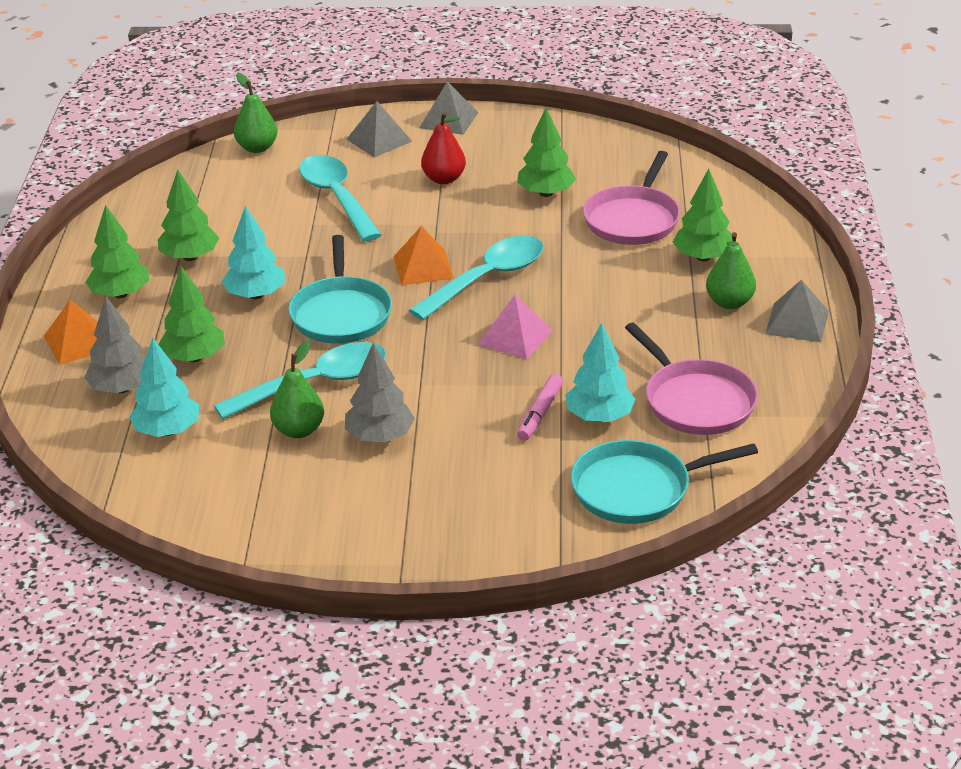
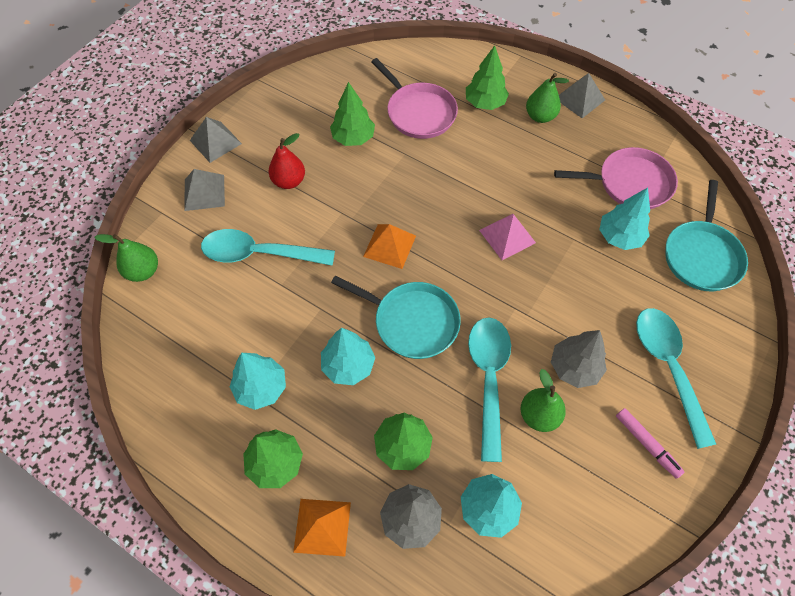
camera: 60 degrees left, 25 degrees up
green tree [158,169,219,261] -> turquoise tree [230,353,286,410]
turquoise spoon [409,236,544,320] -> turquoise spoon moved to [636,308,716,449]
pink marker [517,374,563,441] -> pink marker moved to [616,408,684,479]

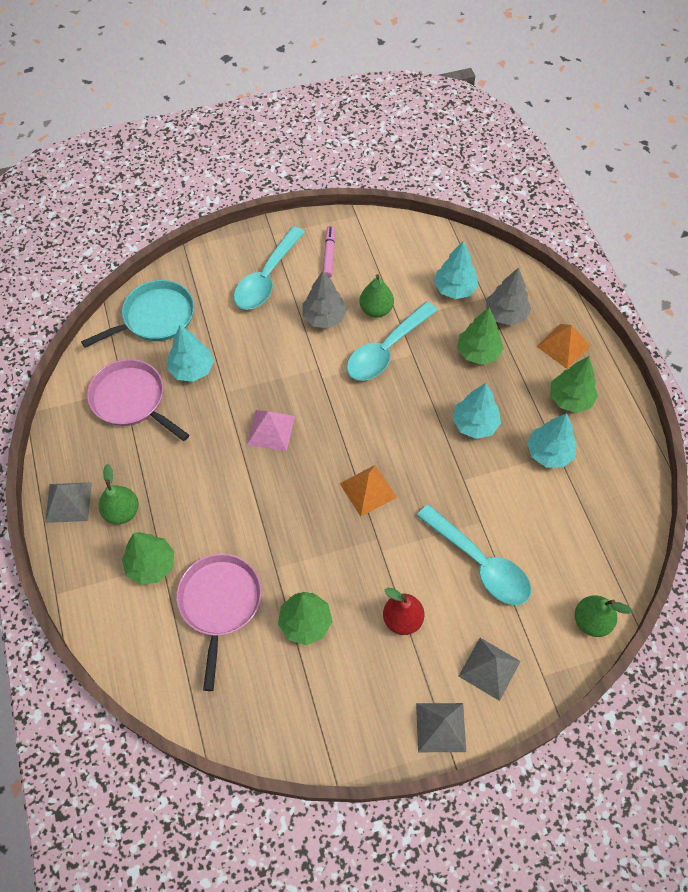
camera: 140 degrees left, 0 degrees up
turquoise pan [331,275,461,359] -> none

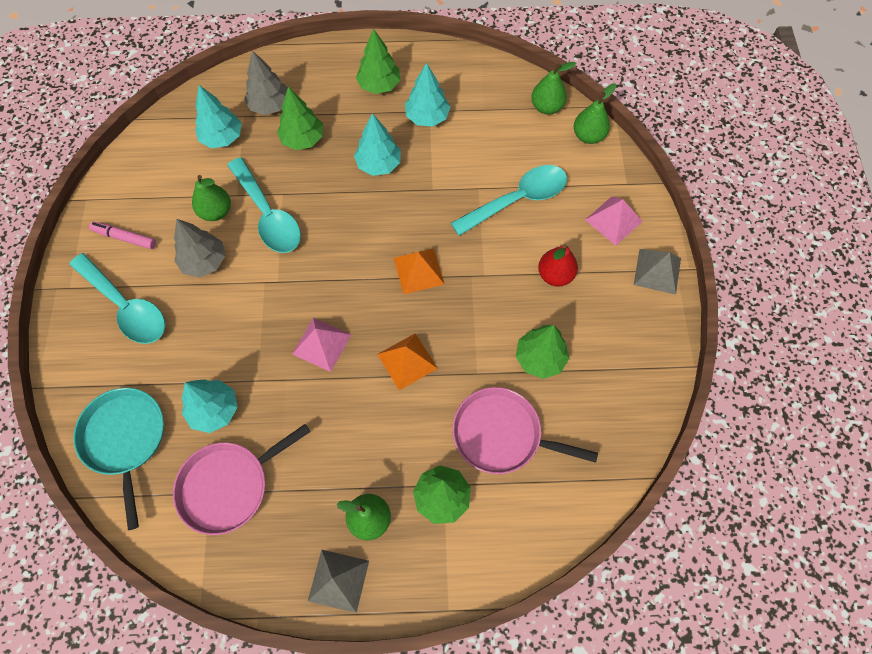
camera: 75 degrees left, 5 degrees up
grey pyramid [459,638,521,701] -> pink pyramid [585,196,643,246]
orange pyramid [536,324,591,369] -> orange pyramid moved to [377,333,438,390]
none -> green pear [531,62,576,114]

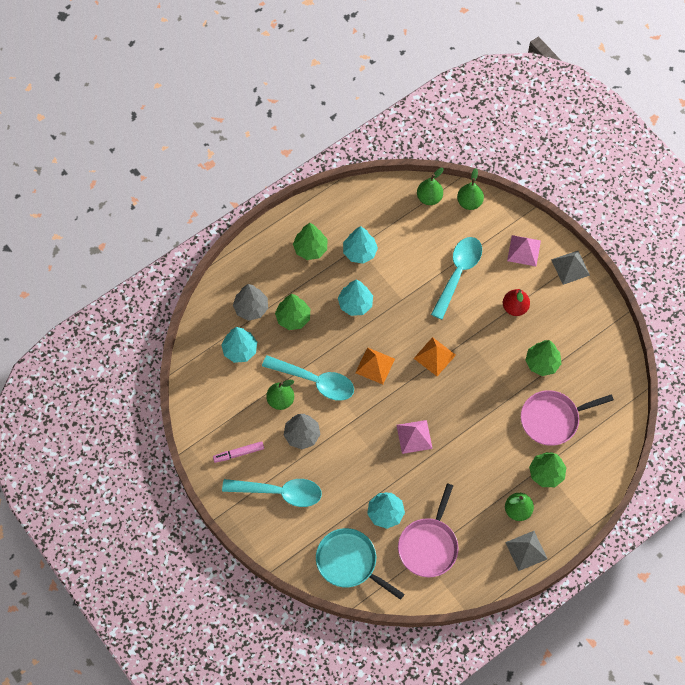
camera: 35 degrees left, 0 degrees up
orange pyramid [377,333,438,390] -> orange pyramid moved to [355,347,395,384]

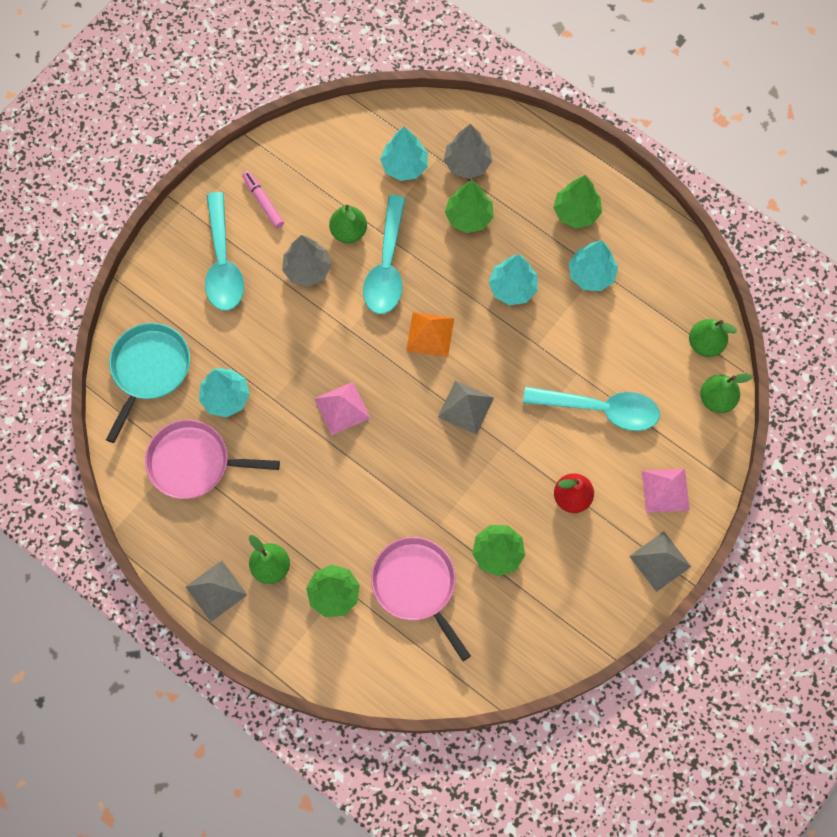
camera: 75 degrees right, 5 degrees up
orange pyramid [413,337,456,376] -> grey pyramid [438,381,494,435]

